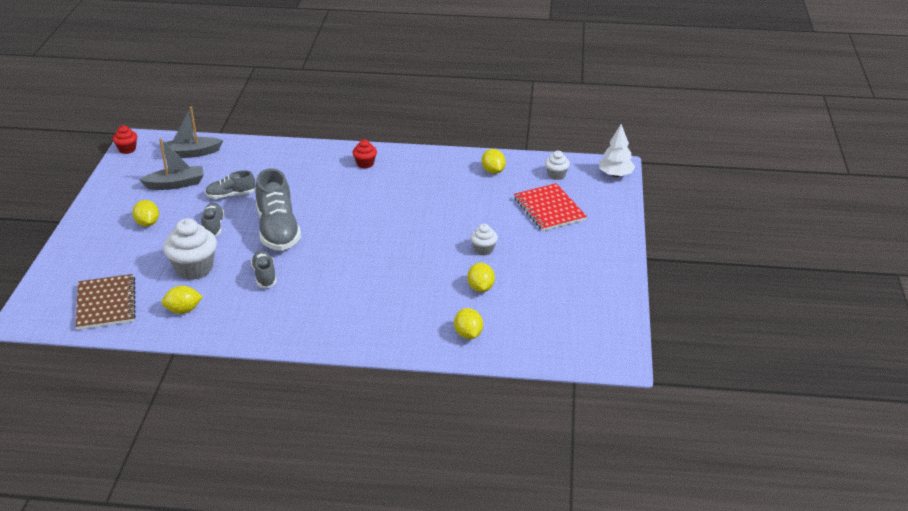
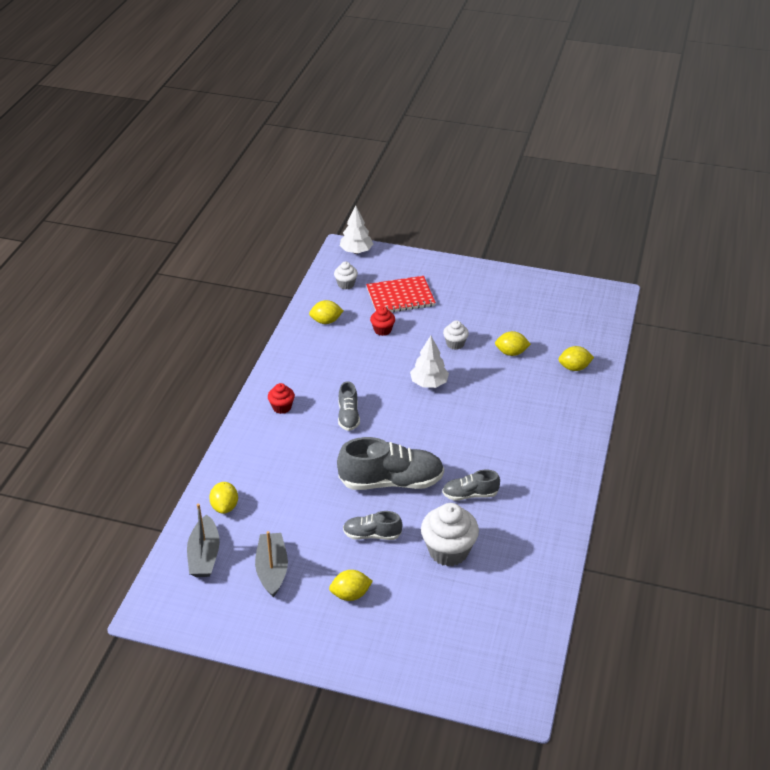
camera: 80 degrees left, 5 degrees up
brown notebook [76,274,136,330] -> none
red cupcake [113,125,137,154] -> red cupcake moved to [370,307,395,336]
yellow lemon [161,286,203,314] -> yellow lemon moved to [209,482,238,514]
grey shoe [205,170,256,199] -> grey shoe moved to [338,381,360,431]
none -> white tree [410,336,449,388]

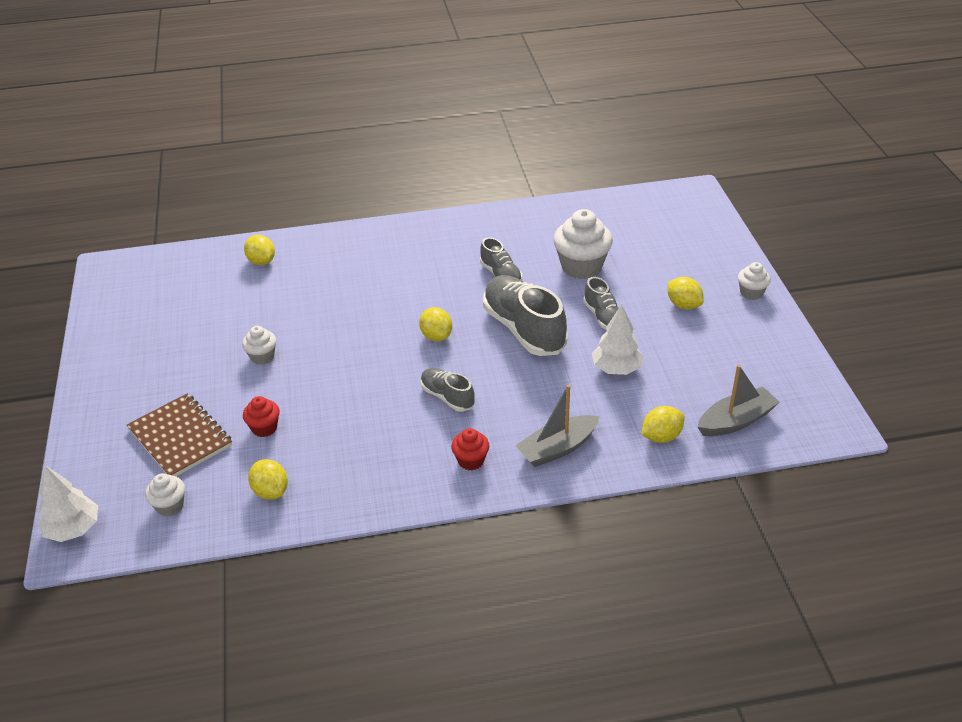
camera: 115 degrees left, 0 degrees up
grey boat [255,531,288,597] -> grey boat moved to [515,385,600,467]
grey shoe [338,381,360,431] -> grey shoe turned 105 degrees counterclockwise [420,368,475,412]
red notebook [366,276,436,312] -> brown notebook [127,393,232,476]
white tree [410,336,449,388] -> white tree moved to [592,305,643,375]
yellow lemon [495,331,531,356] -> yellow lemon moved to [419,307,452,342]
none -> white cupcake [738,262,771,300]

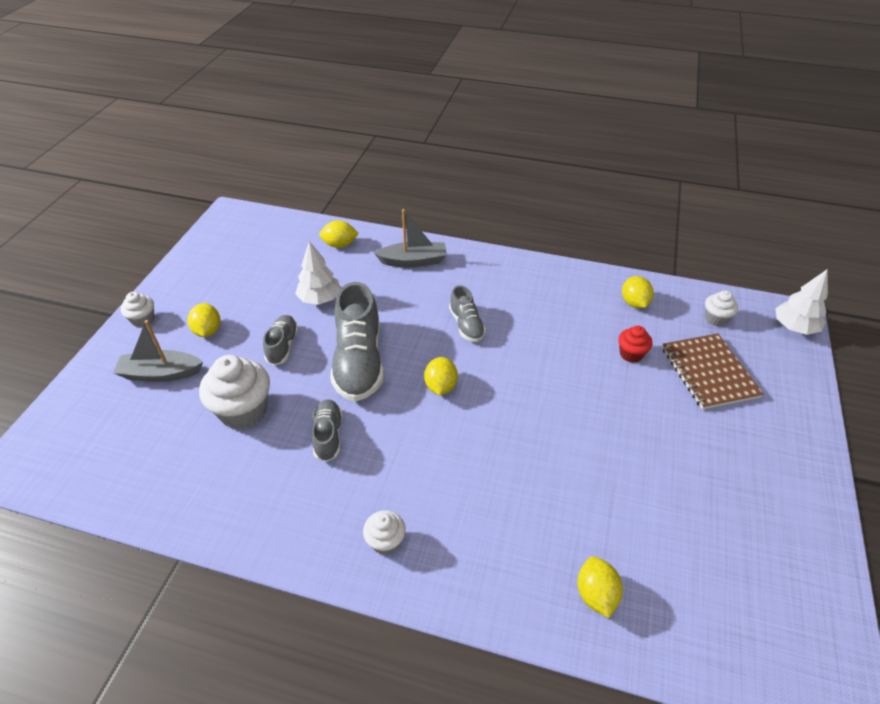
camera: 155 degrees left, 5 degrees up
white cupcake [242,326,276,365] -> white cupcake moved to [363,510,406,555]
red cupcake [451,428,489,470] -> none
grey boat [698,365,779,436] -> grey boat moved to [113,320,203,382]

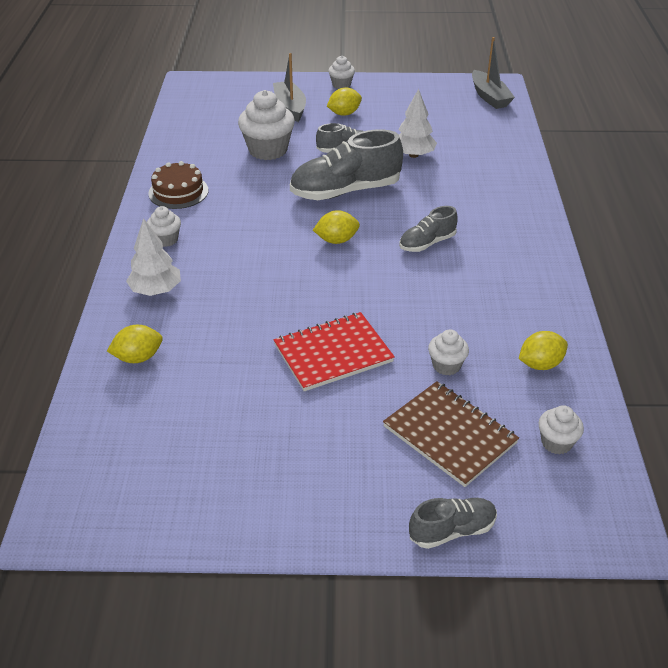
camera: 75 degrees right, 5 degrees down
grey shoe [311,399,342,462] -> grey shoe moved to [409,498,497,549]
yellow lemon [319,220,359,248] -> none
grey boat [374,209,447,267] -> grey boat moved to [472,37,515,109]
red cupcake [618,326,652,363] -> white cupcake [428,329,469,375]
brown notebook [662,333,763,410] -> brown notebook turned 75 degrees clockwise [383,381,519,487]
white tree [775,269,828,335] -> white tree moved to [126,218,181,296]
none -> brown cake [148,161,208,209]
none -> red notebook [274,312,395,391]

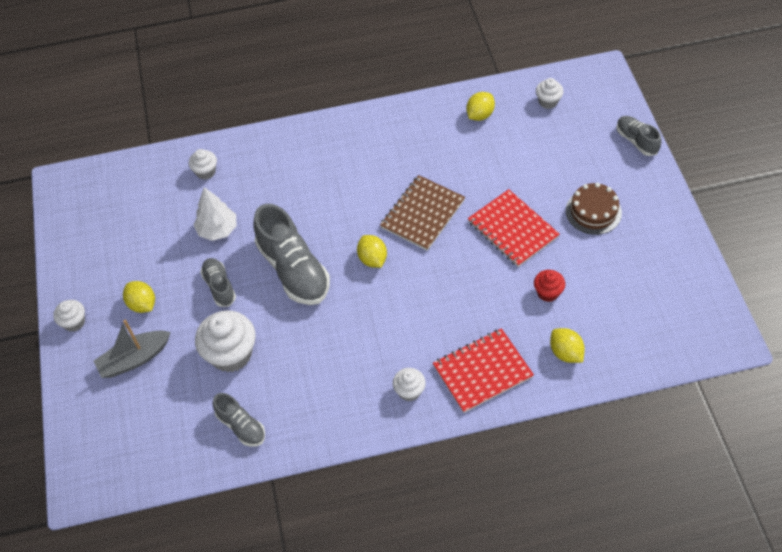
camera: 100 degrees left, 15 degrees up
white tree [126,218,181,296] -> red notebook [433,328,534,413]
brown cake [148,161,208,209] -> brown cake moved to [566,183,622,235]
brown notebook [383,381,519,487] -> brown notebook moved to [380,175,465,251]
grey shoe [399,206,458,252] -> grey shoe moved to [213,393,265,447]
white cupcake [428,329,469,375] -> white cupcake moved to [189,149,217,180]
grey boat [472,37,515,109] -> none
yellow lemon [519,331,568,370] -> yellow lemon turned 75 degrees clockwise [466,92,495,121]
none -> red cupcake [534,270,565,302]

